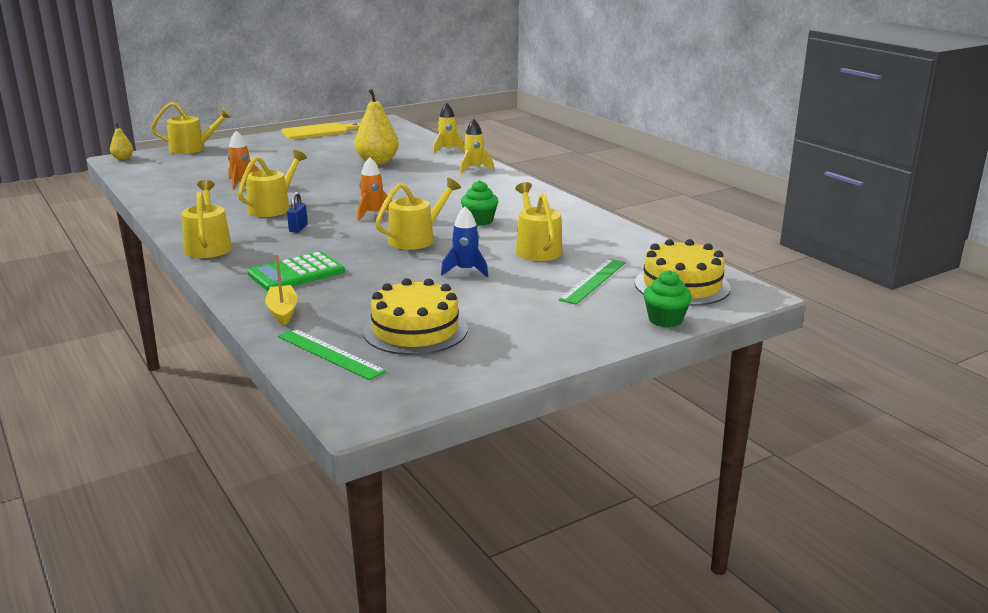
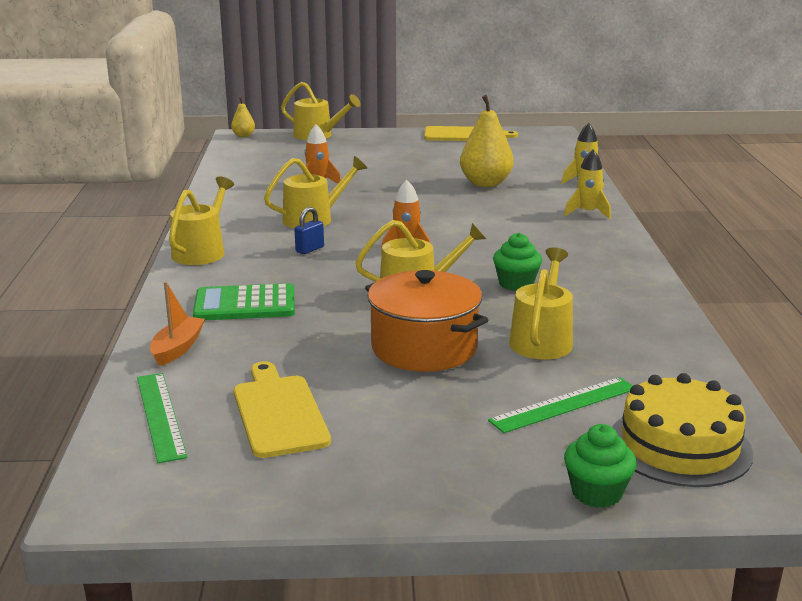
camera: 30 degrees right, 0 degrees up
yellow boat [265,254,298,326] -> orange boat [150,282,205,366]
yellow cake [363,278,468,355] -> yellow cutting board [234,361,331,458]
blue rocket [441,206,488,277] -> orange pot [365,270,488,372]

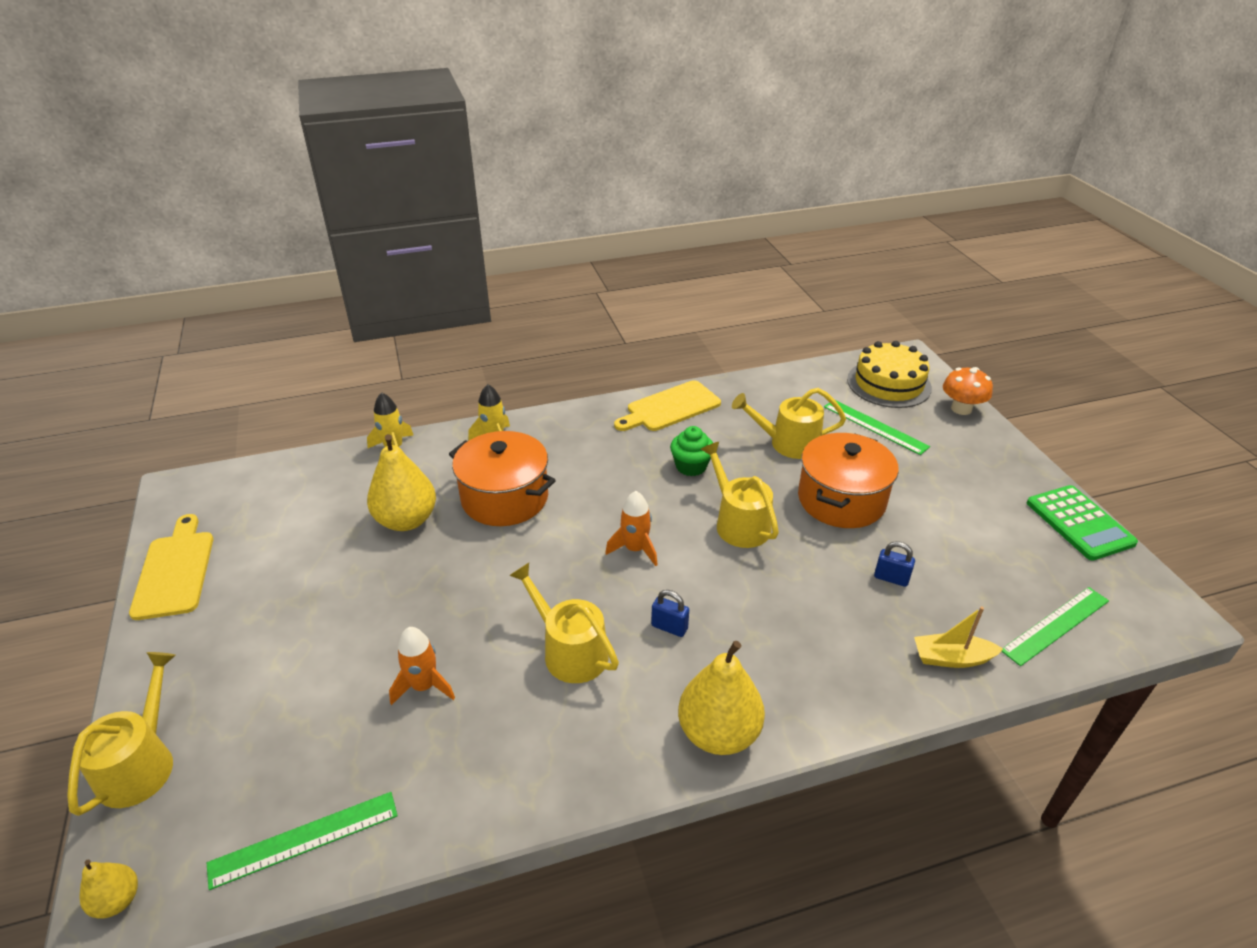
camera: 105 degrees left, 15 degrees up
orange boat [150,282,205,366] -> yellow boat [914,607,1003,668]
yellow watering can [169,177,234,265] -> yellow pear [678,641,765,755]
green calculator [193,283,295,320] -> green calculator moved to [1027,485,1138,561]
yellow cutting board [234,361,331,458] -> yellow cutting board moved to [614,380,721,431]
green cupcake [564,424,637,508] -> orange mushroom [943,367,993,415]
none -> green ruler [207,792,398,890]
none -> orange pot [449,431,556,526]
none -> blue padlock [874,541,915,587]

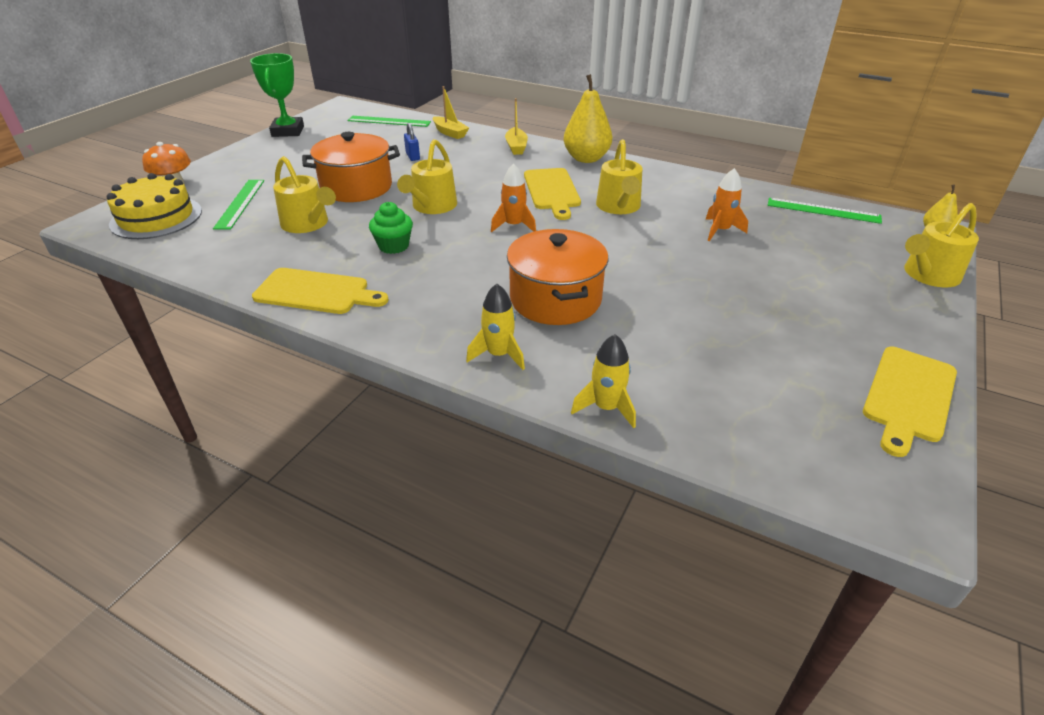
camera: 135 degrees left, 0 degrees up
yellow pear [367,434,436,531] -> none
blue padlock [651,590,689,637] -> yellow cutting board [524,168,581,220]
green calculator [1027,485,1138,561] -> green trophy [250,53,304,137]
none -> yellow boat [505,98,528,155]

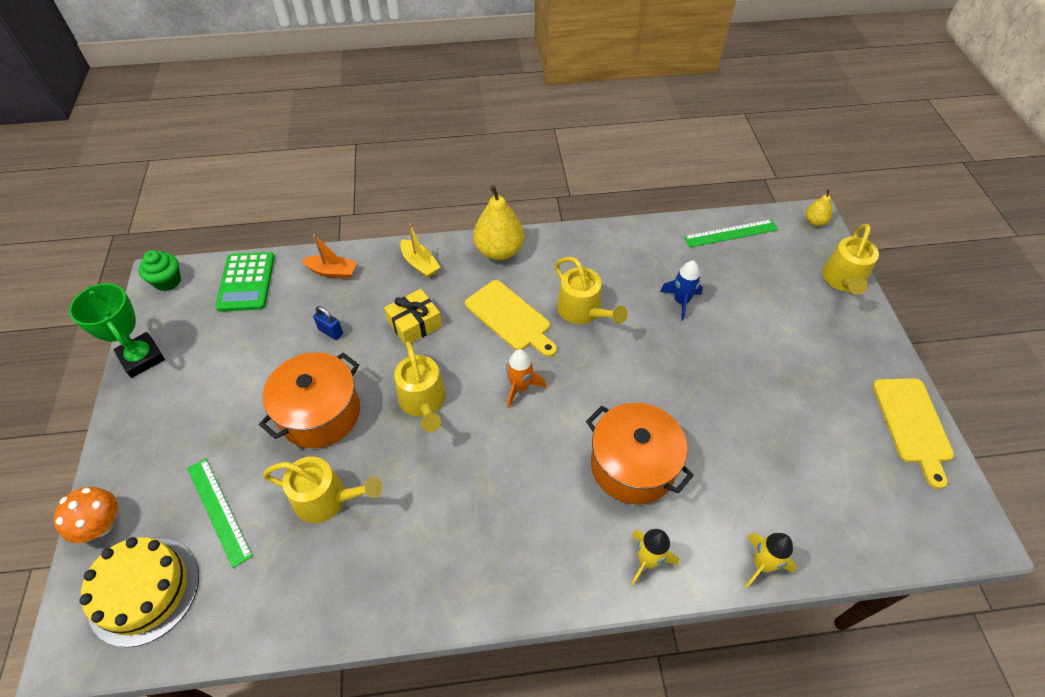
camera: 35 degrees left, 15 degrees up
yellow cutting board [252,268,389,314] -> none
green ruler [347,116,431,127] -> green calculator [215,252,275,312]
green cupcake [369,202,413,254] -> green cupcake moved to [139,250,181,291]
yellow boat [433,86,469,139] -> orange boat [302,234,357,279]
orange rocket [705,168,748,241] -> blue rocket [660,261,703,320]
none -> yellow gift [384,289,442,346]

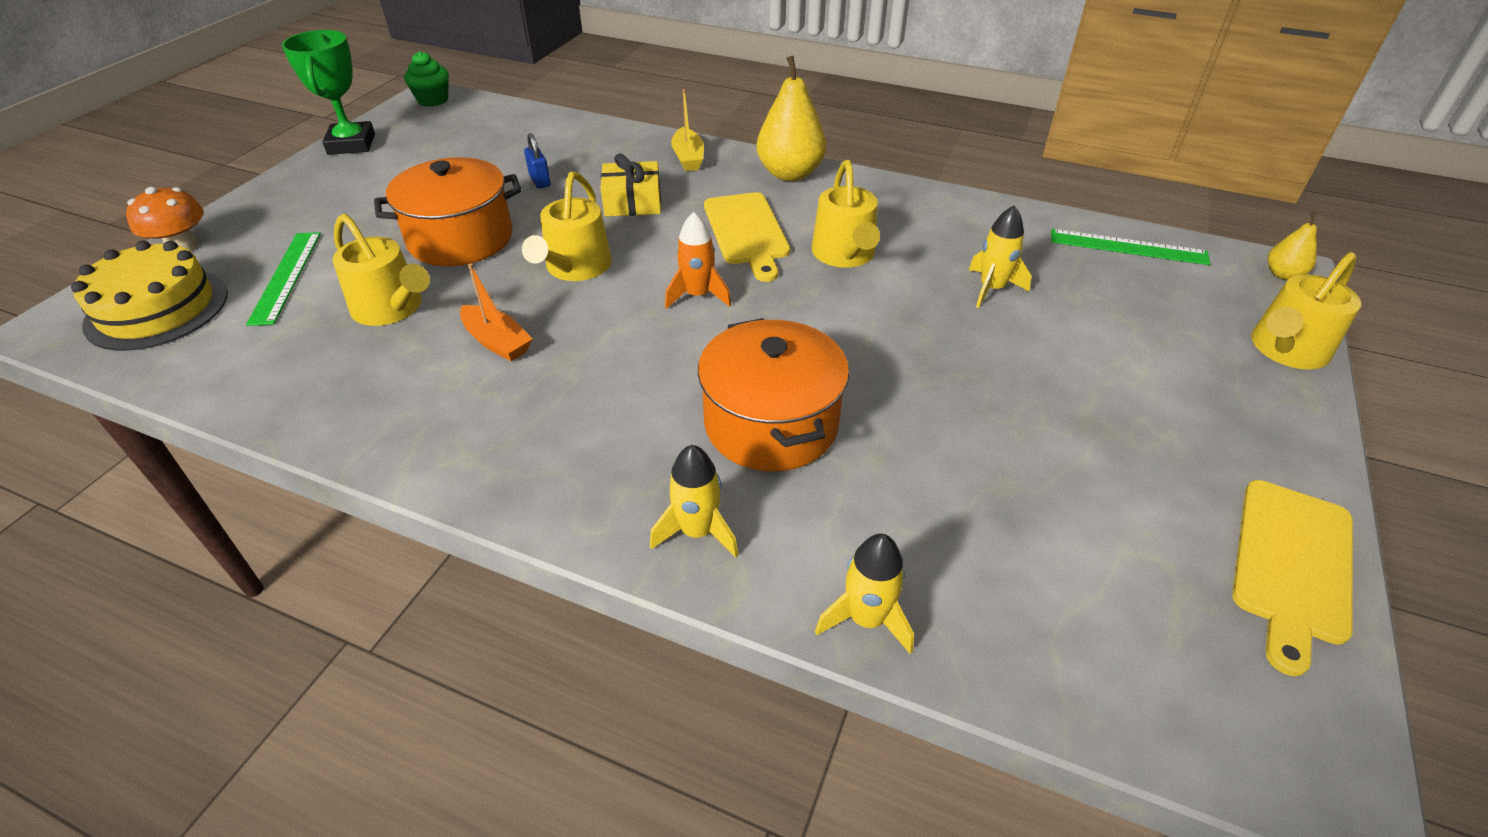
camera: 30 degrees right, 10 degrees down
green calculator [215,252,275,312] -> none
orange boat [302,234,357,279] -> orange boat moved to [460,263,532,361]
blue rocket [660,261,703,320] -> yellow rocket [969,206,1032,308]

